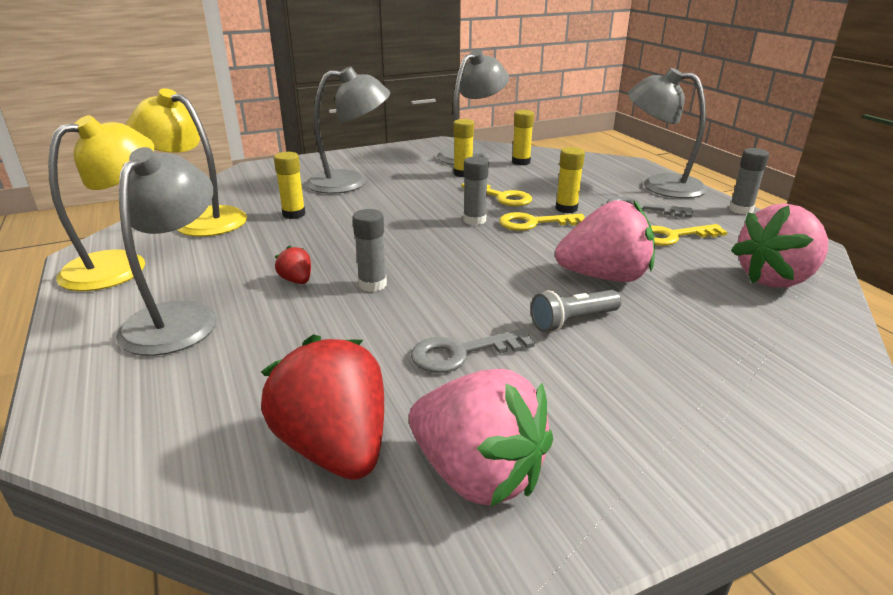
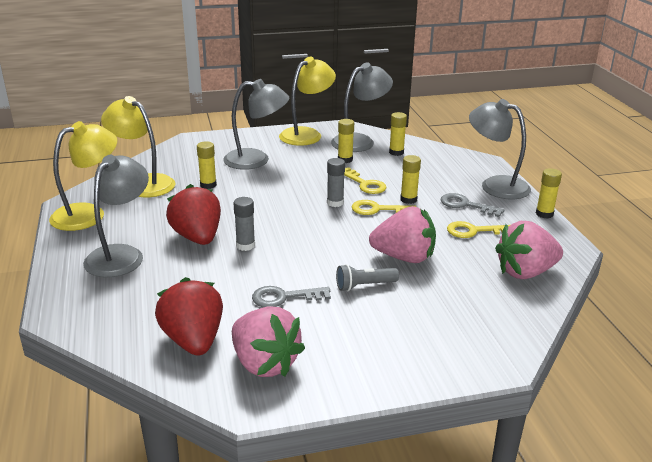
camera: 10 degrees right, 0 degrees up
red strawberry [275,245,311,284] -> red strawberry [166,184,221,245], size x2.27
grey glue stick [729,148,769,215] -> yellow glue stick [536,168,562,219]
none -> yellow lamp [279,57,336,146]

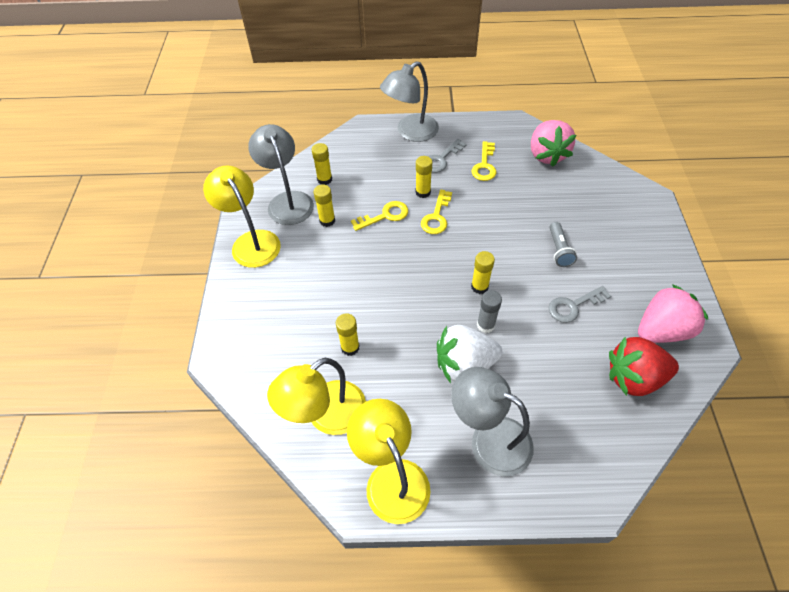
camera: 75 degrees left, 25 degrees up
red strawberry [166,184,221,245] -> white strawberry [437,325,502,383]
grey lamp [223,79,289,170] -> none
grey key [252,286,331,307] -> grey key turned 60 degrees clockwise [548,286,611,323]
grey glue stick [327,158,345,207] -> none
pink strawberry [369,206,436,263] -> none
yellow glue stick [536,168,562,219] -> yellow glue stick moved to [471,251,495,294]

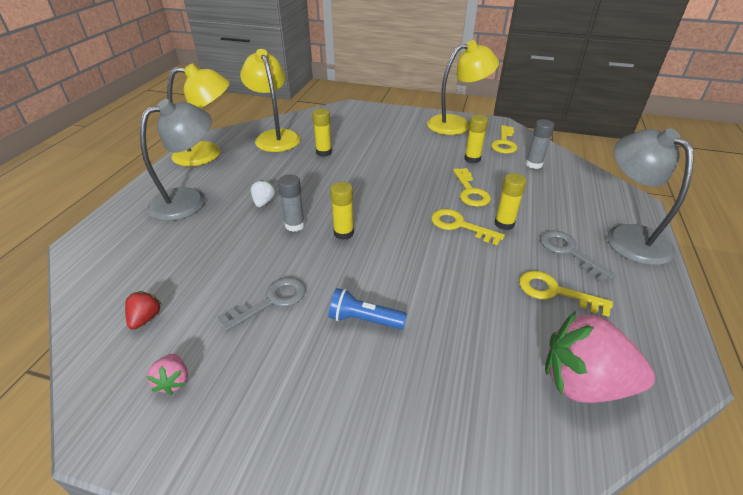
camera: 105 degrees right, 15 degrees down
grey lamp [248,124,314,225] -> yellow key [491,125,518,154]
yellow glue stick [312,143,332,185] -> grey glue stick [526,119,554,169]
white strawberry [437,325,502,383] -> white strawberry [251,179,275,207], size x0.44
grey key [548,286,611,323] -> grey key turned 60 degrees clockwise [218,277,306,332]
grey flashlight [549,222,577,267] -> blue flashlight [329,288,407,330]
red strawberry [609,337,679,396] -> red strawberry [125,291,162,330], size x0.44
pink strawberry [638,284,708,343] -> pink strawberry [146,354,188,395], size x0.44

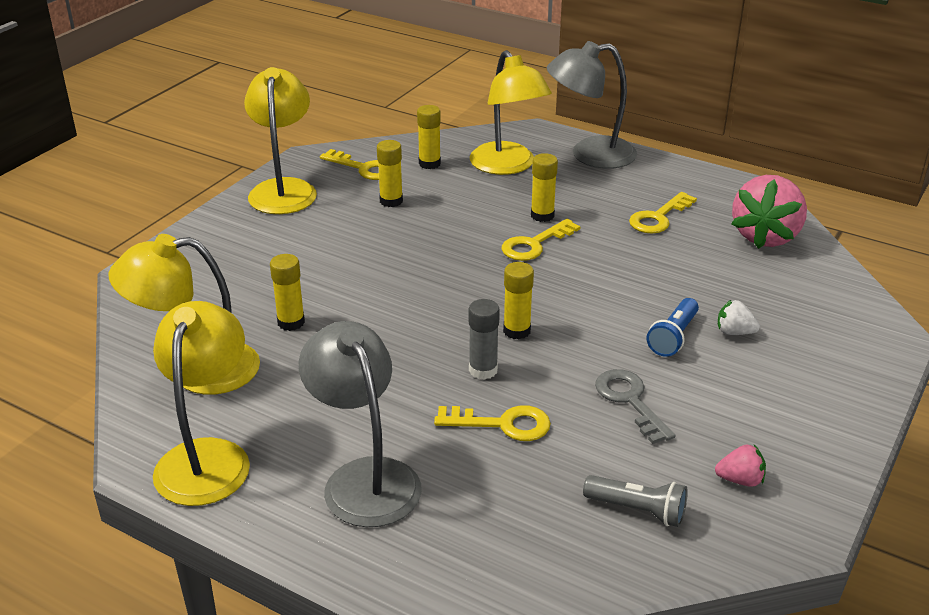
camera: 75 degrees left, 5 degrees down
red strawberry [125,291,162,330] -> grey flashlight [583,475,688,527]
white strawberry [251,179,275,207] -> white strawberry moved to [718,300,760,335]
yellow key [453,168,491,207] -> yellow key moved to [434,405,551,441]
grey glue stick [526,119,554,169] -> yellow glue stick [417,105,441,169]
grey key [540,230,616,283] -> none
none -> yellow lamp [470,50,552,175]

